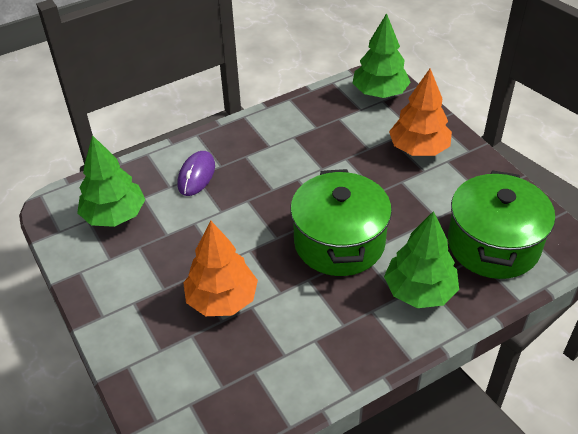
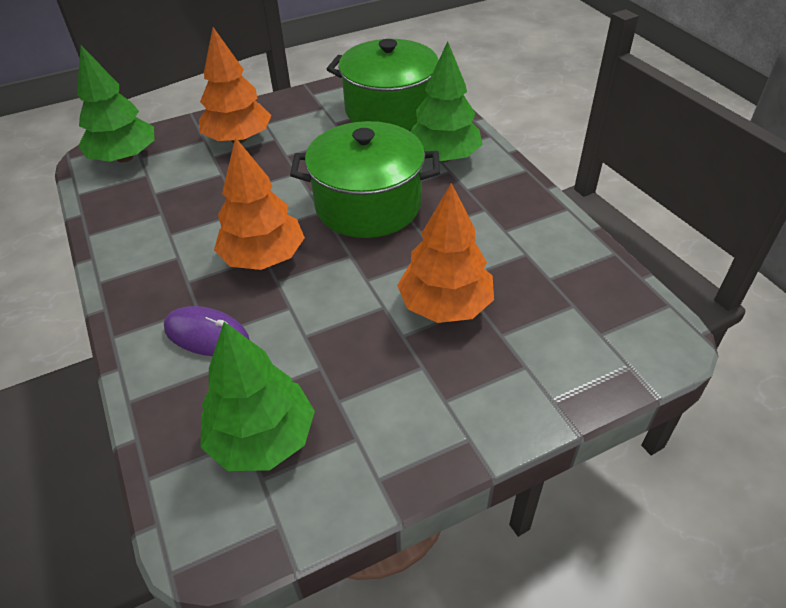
camera: 85 degrees left, 0 degrees up
none -> orange tree [214,137,305,270]

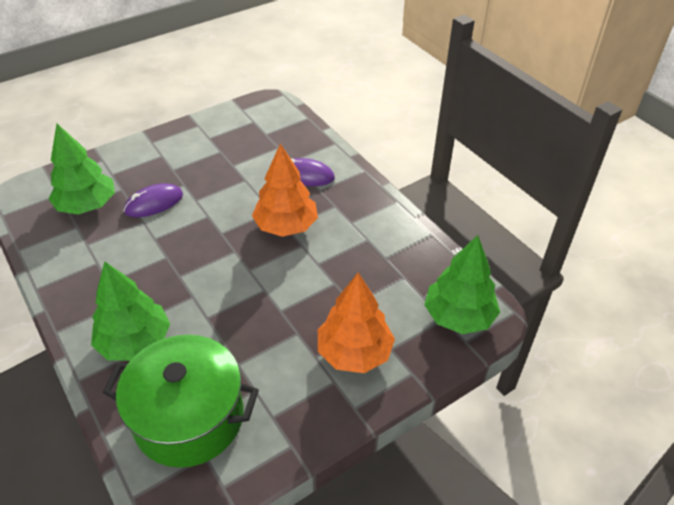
camera: 170 degrees right, 0 degrees up
green tree [201,322,315,471] -> green tree moved to [49,124,115,215]
green pot [290,121,440,238] -> none
orange tree [397,183,494,323] -> purple mouse [124,183,183,217]

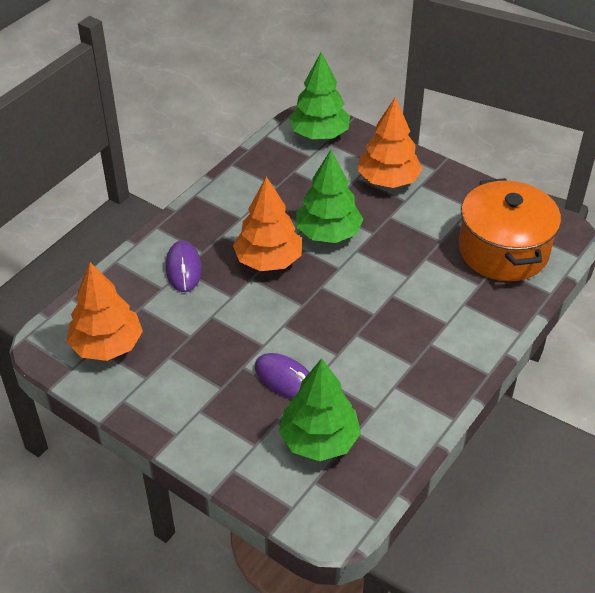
camera: 110 degrees left, 0 degrees up
green tree [91,261,170,361] -> green tree moved to [296,150,364,243]
green pot [103,335,259,468] -> orange pot [459,178,561,281]
none -> orange tree [67,262,143,361]

